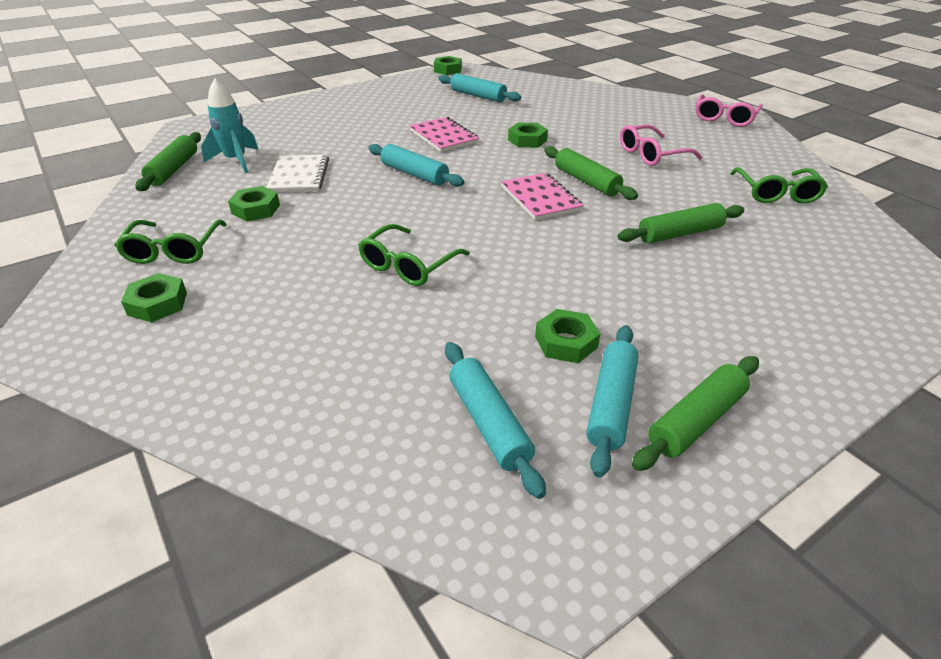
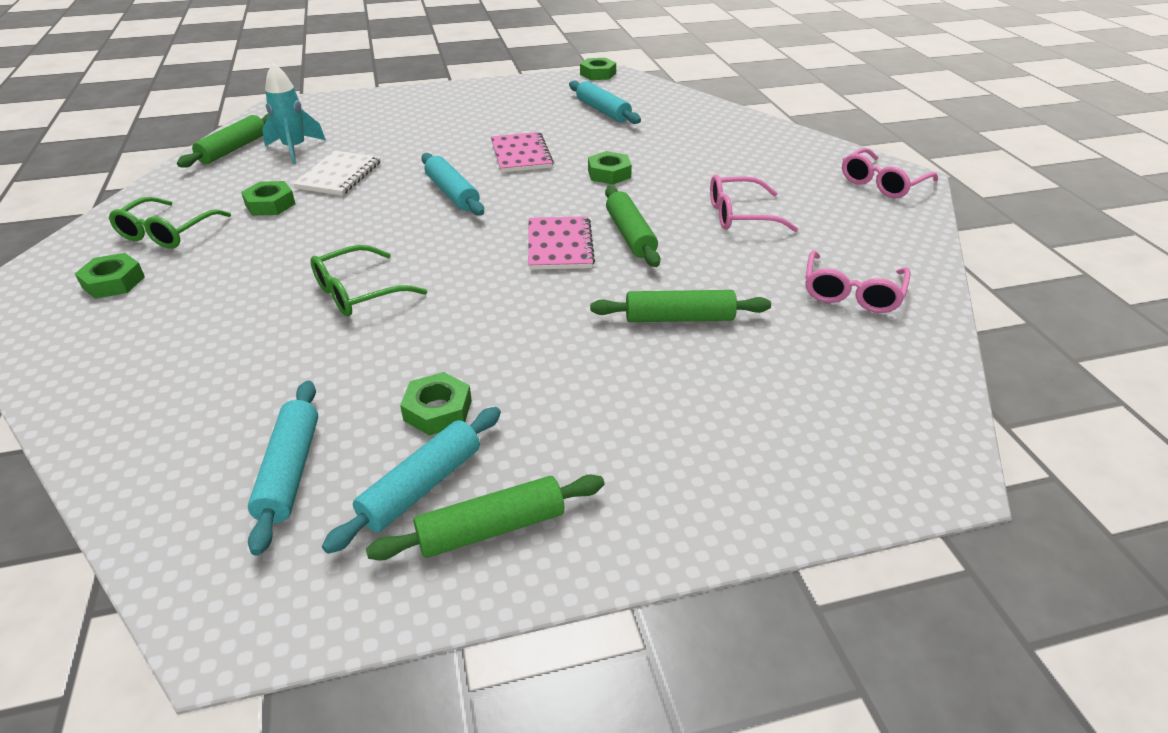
camera: 20 degrees right, 0 degrees up
green glasses [730,167,828,204] -> pink glasses [805,250,910,313]

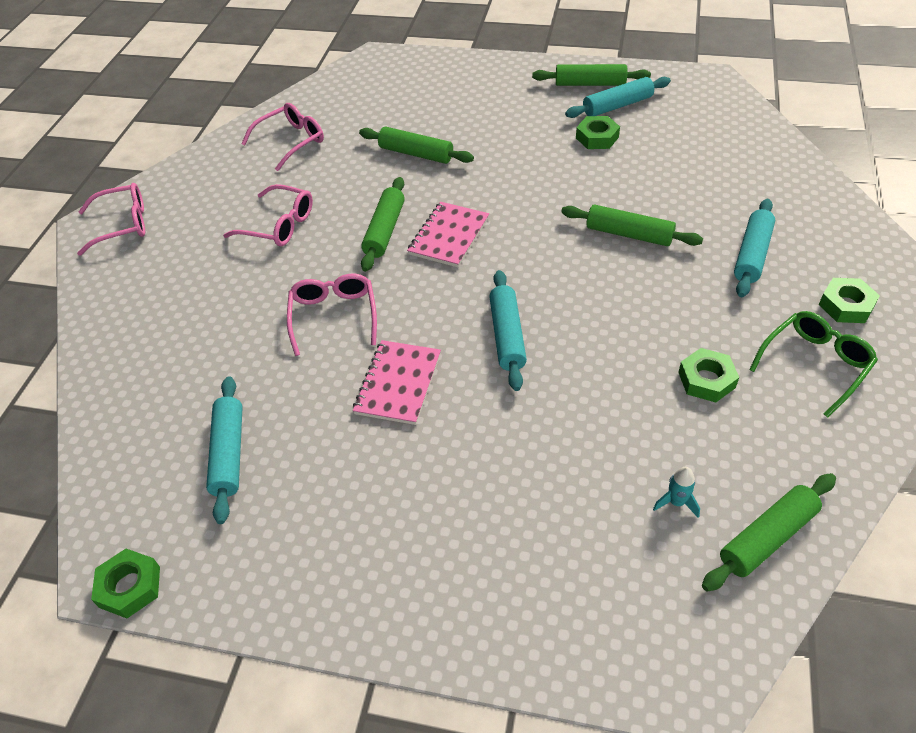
camera: 150 degrees left, 10 degrees up
turquoise rolling pin [248,380,318,556] -> turquoise rolling pin moved to [734,199,775,297]
turquoise rocket [262,63,326,164] -> turquoise rocket [653,467,700,518], size x0.52
white notebook [293,150,381,196] -> none
green glasses [310,245,427,316] -> green rolling pin [561,205,703,246]
green nut [588,151,632,185] -> pink glasses [287,273,377,356]

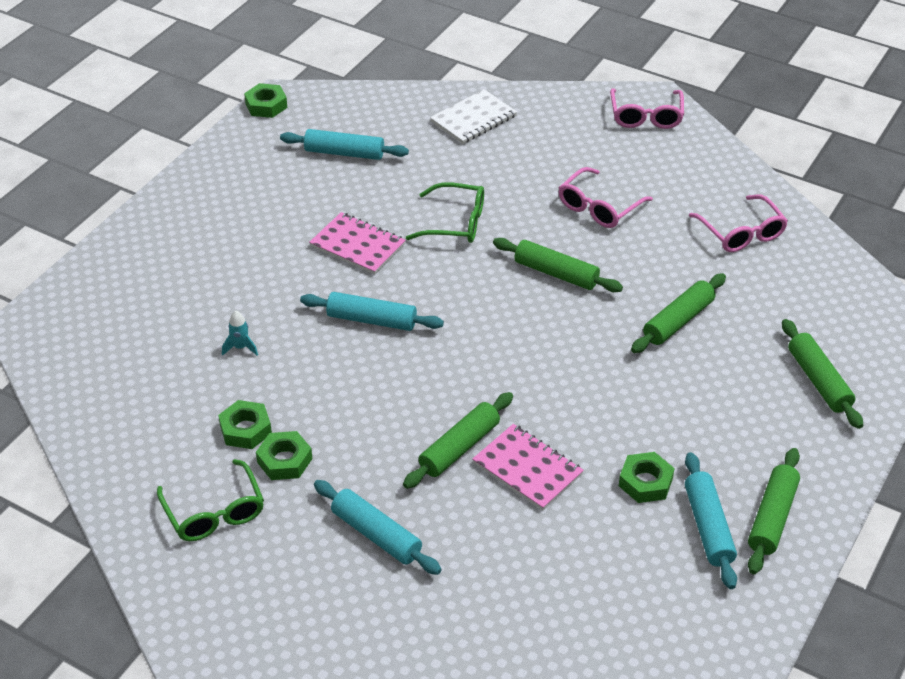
camera: 105 degrees right, 5 degrees down
pink glasses [287,273,377,356] -> green glasses [406,182,484,243]
pink notebook [407,202,489,267] -> pink notebook moved to [473,424,584,510]
turquoise rocket [653,467,700,518] -> turquoise rocket moved to [222,311,258,356]
green rolling pin [702,473,836,592] -> green rolling pin moved to [782,319,863,429]
green nut [819,278,880,323] -> green nut moved to [256,431,312,480]
none -> white notebook [430,89,517,144]

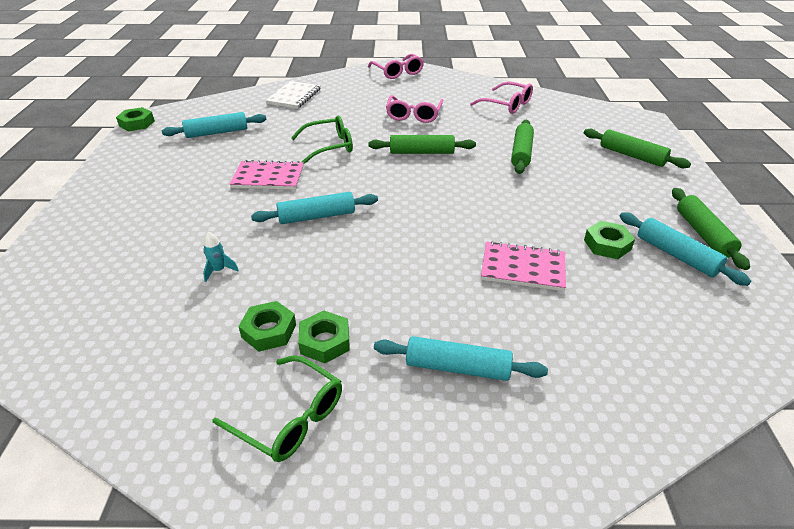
camera: 30 degrees left, 5 degrees down
green rolling pin [403,392,513,489] -> none

